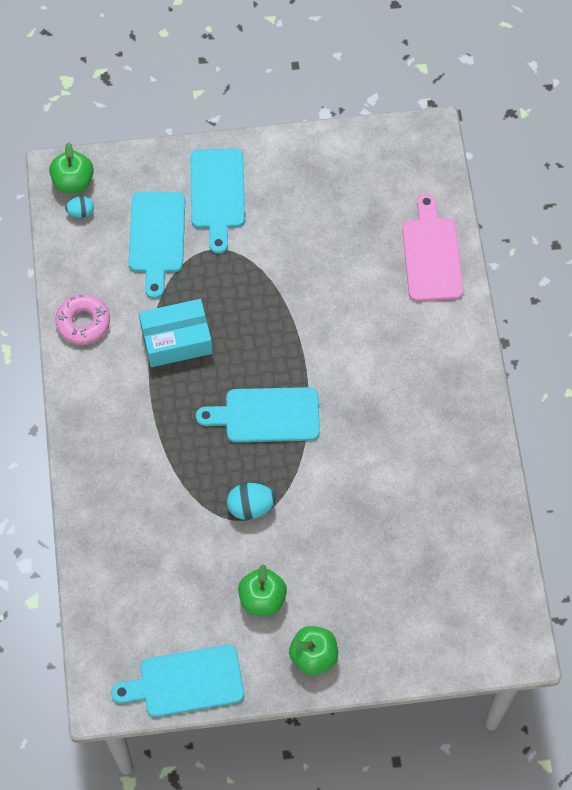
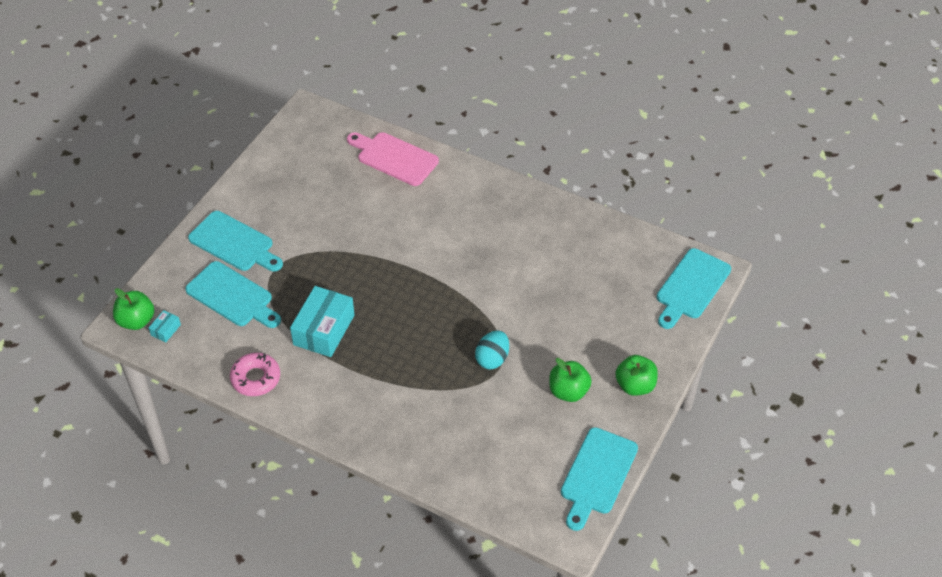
camera: 55 degrees left, 15 degrees down
turquoise egg [65,196,94,218] -> turquoise box [149,310,181,342]
turquoise cutting board [196,387,320,443] -> turquoise cutting board moved to [657,248,731,329]

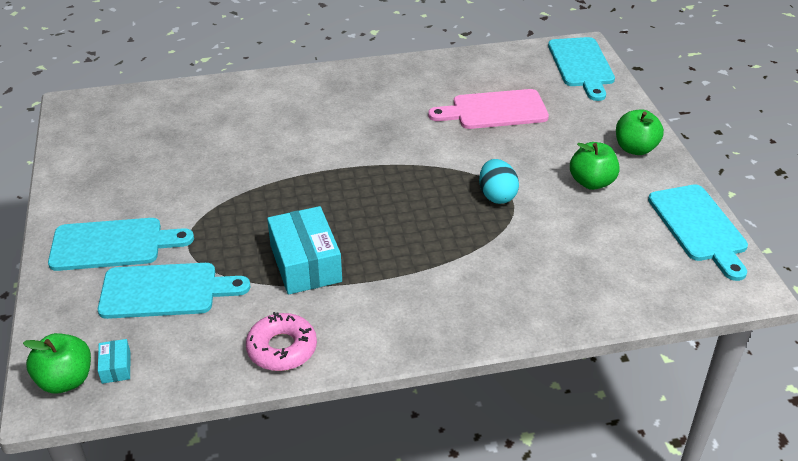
camera: 40 degrees left, 10 degrees down
pink cutting board [347,132,439,186] -> pink cutting board moved to [428,89,549,129]

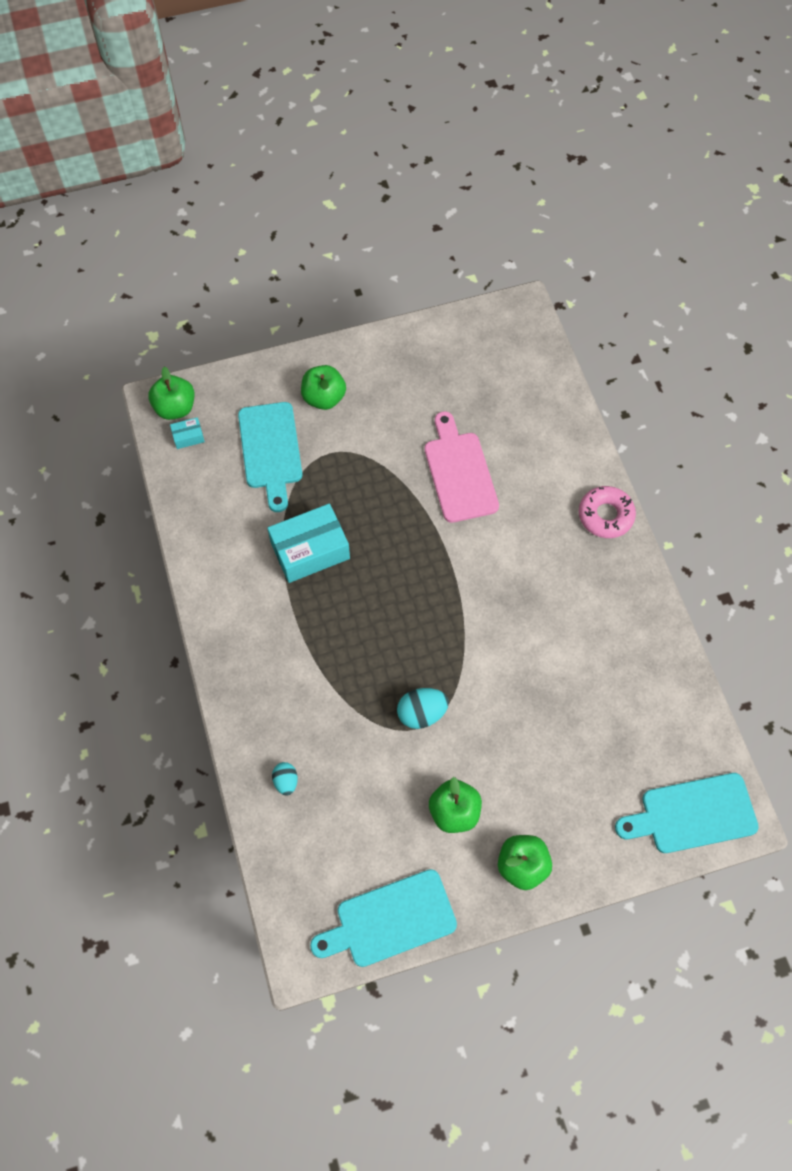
camera: 85 degrees right, 25 degrees up
turquoise cutting board [48,218,194,271] -> green apple [301,365,346,410]
pink donut [246,312,317,371] -> pink donut moved to [579,486,636,538]
pink cutting board [428,89,549,129] -> pink cutting board moved to [425,411,499,523]
none -> turquoise egg [272,762,298,796]

